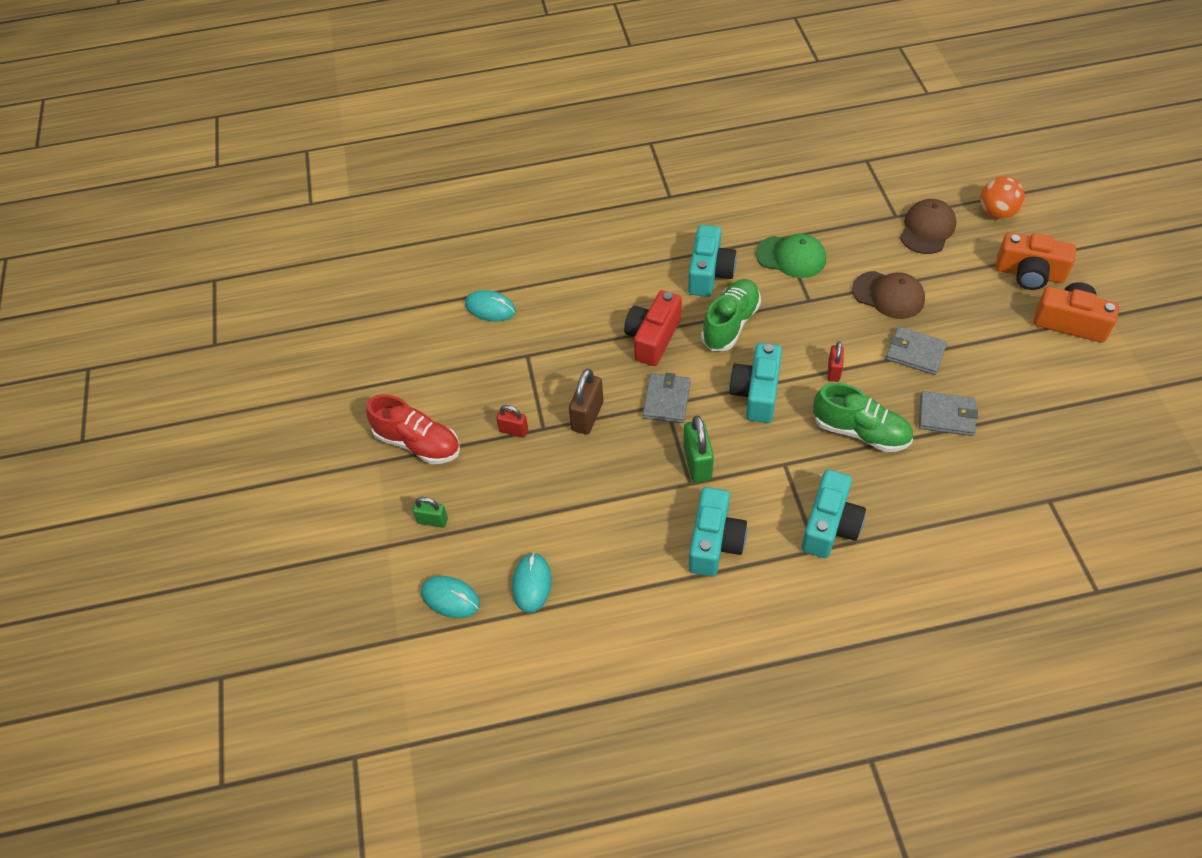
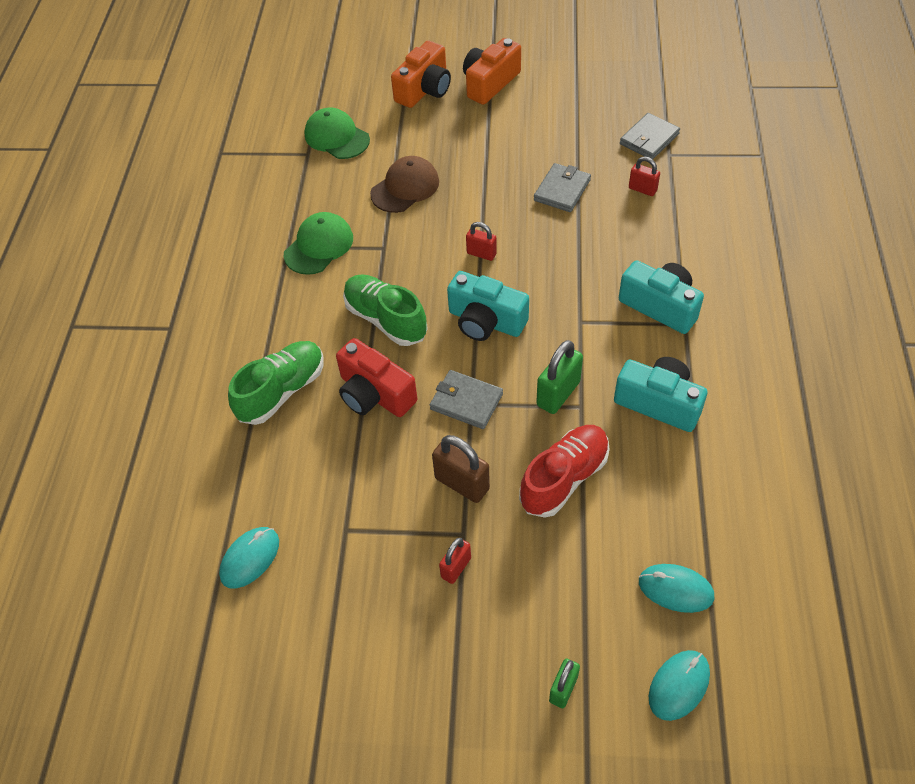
camera: 75 degrees left, 0 degrees up
red shoe [366,394,460,464] -> red shoe moved to [519,425,610,518]
green padlock [683,416,714,483] -> green padlock turned 60 degrees counterclockwise [536,340,583,414]
turquoise camera [688,225,737,297] -> none
green shoe [813,383,913,452] -> green shoe moved to [228,341,324,425]
grey wallet [885,327,947,375] -> grey wallet moved to [620,113,680,159]
brown cap [900,199,956,254] -> green cap [304,108,370,159]
orange ball [980,176,1025,219] -> none
none -> red padlock [629,156,660,196]

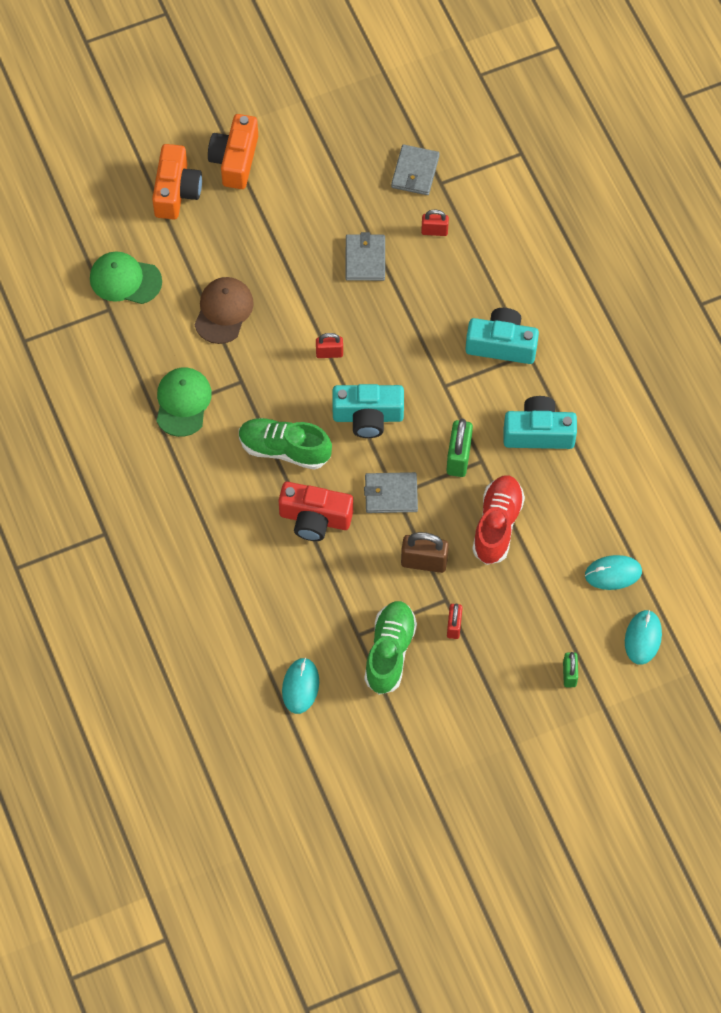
camera: 30 degrees left, 10 degrees up
green shoe [228,341,324,425] -> green shoe moved to [364,601,417,695]

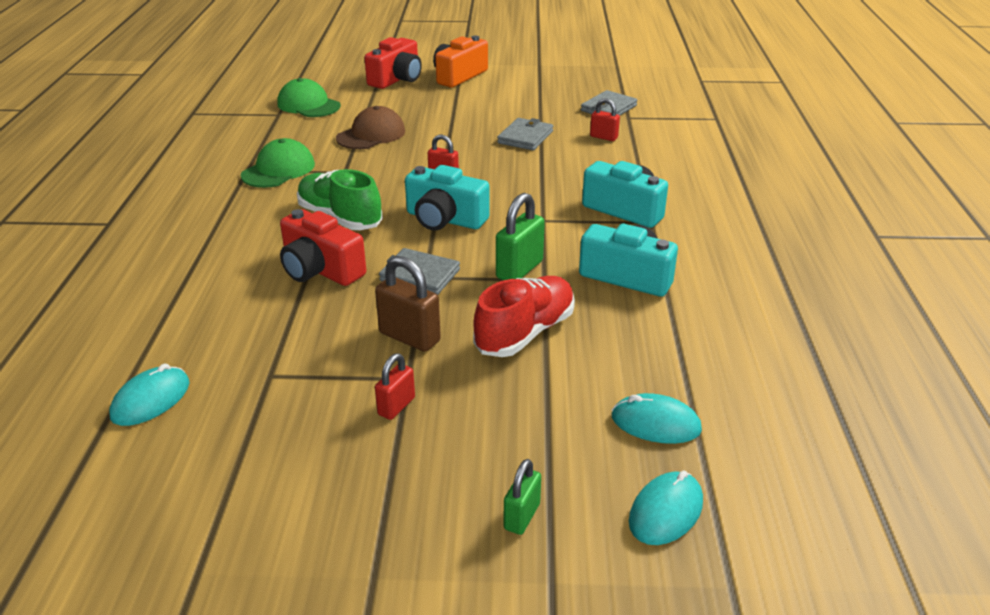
camera: 25 degrees right, 30 degrees down
orange camera [152,144,202,219] -> red camera [364,37,422,89]
green shoe [364,601,417,695] -> none

